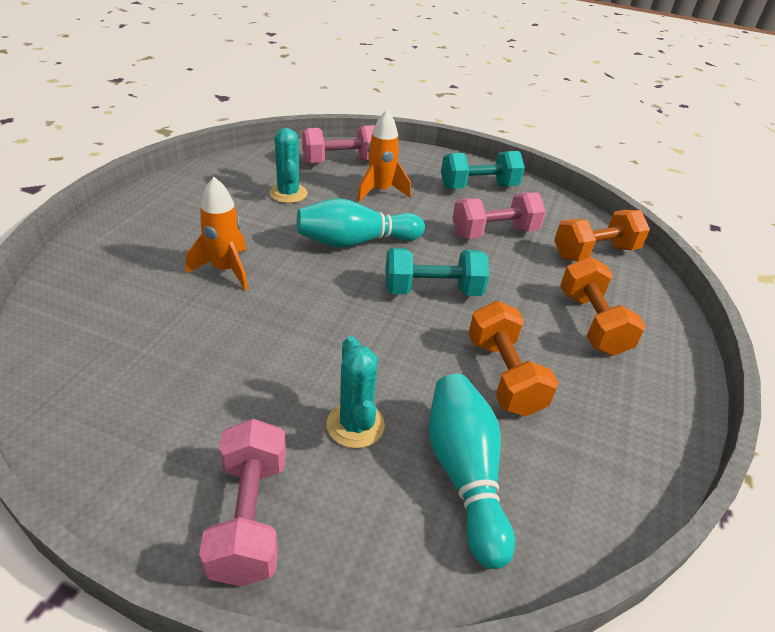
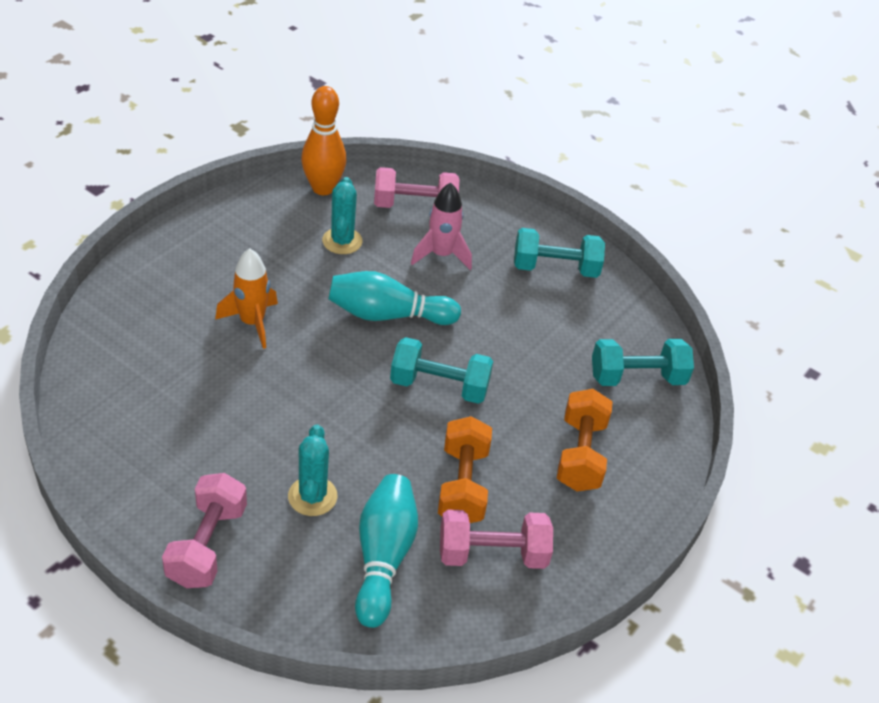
camera: 15 degrees right, 5 degrees up
orange rocket [357,110,411,202] -> pink rocket [411,183,472,270]
pink dumbbell [452,192,546,239] -> pink dumbbell moved to [440,509,553,569]
orange dumbbell [554,210,650,261] -> turquoise dumbbell [592,339,694,386]
none -> orange bowling pin [301,86,346,195]

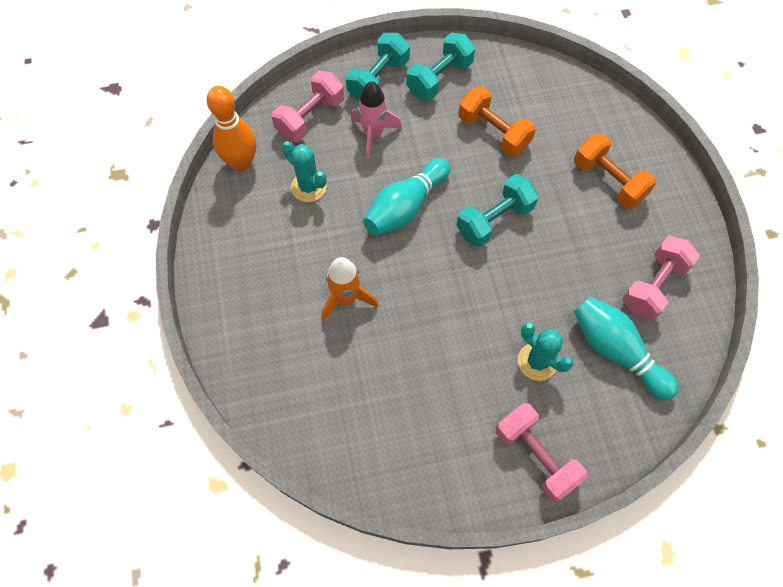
camera: 45 degrees left, 20 degrees up
orange dumbbell [438,416,492,523] -> orange dumbbell moved to [458,86,536,157]
turquoise dumbbell [592,339,694,386] -> turquoise dumbbell moved to [346,33,410,102]

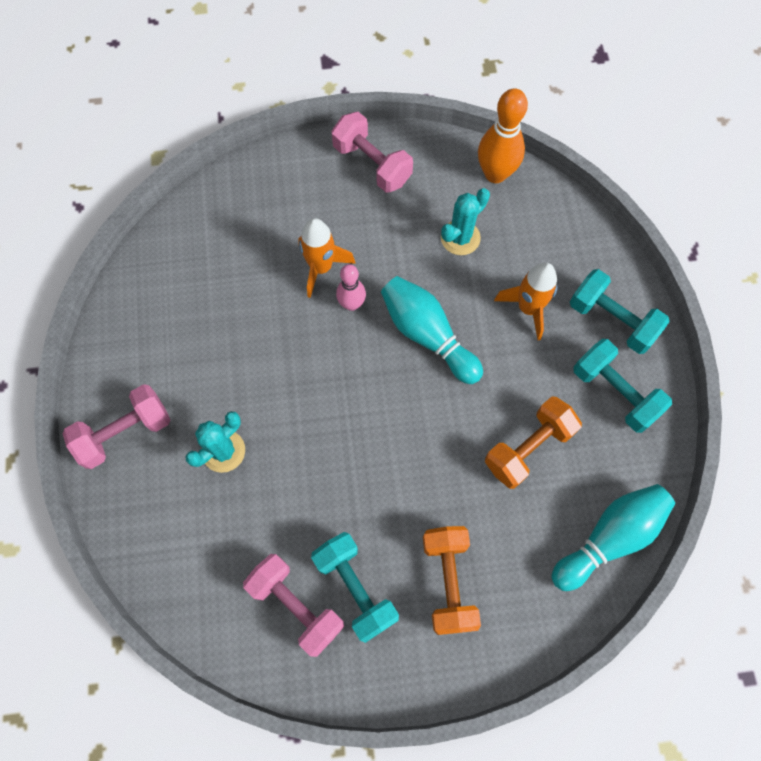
camera: 95 degrees right, 5 degrees up
pink dumbbell [272,71,344,142] -> pink dumbbell moved to [331,112,413,193]
pink rocket [351,81,402,160] -> orange rocket [494,262,557,340]
turquoise dumbbell [456,174,539,247] -> turquoise dumbbell moved to [311,532,399,643]
orange dumbbell [574,133,656,208] -> orange dumbbell turned 60 degrees counterclockwise [423,526,481,635]
turquoise bowling pin [574,296,679,400] -> turquoise bowling pin moved to [552,484,675,591]
none -> pink bowling pin [336,264,366,311]

